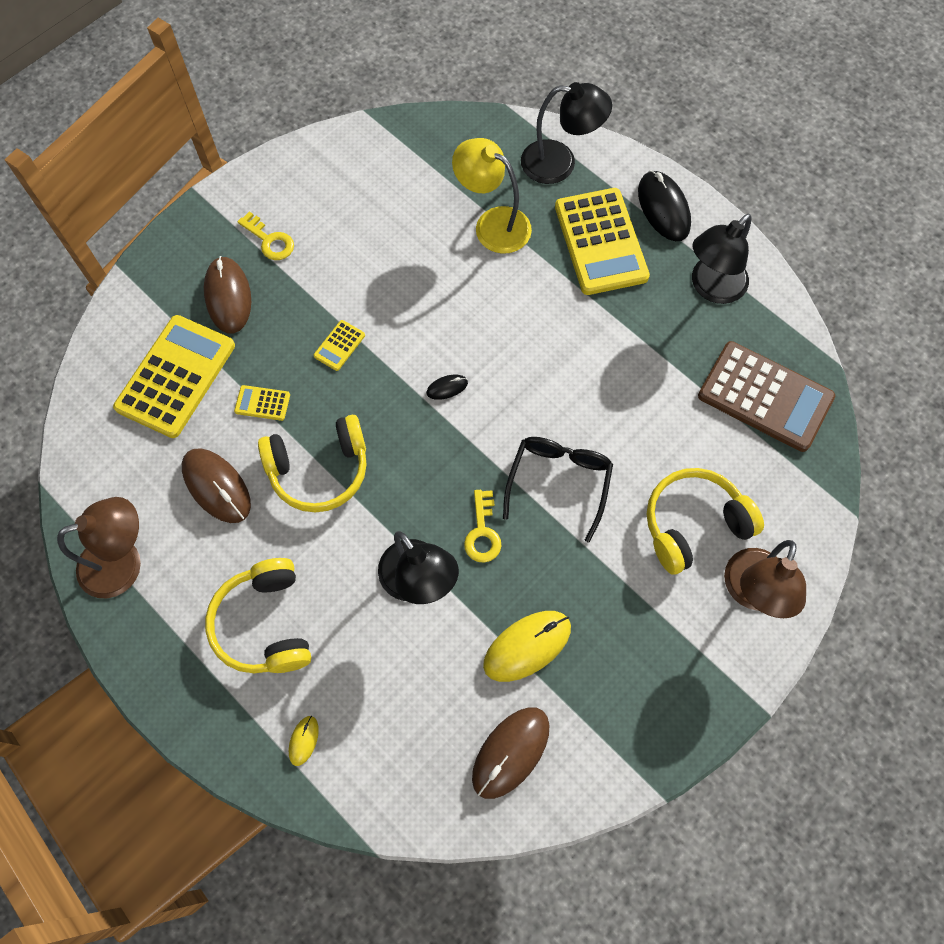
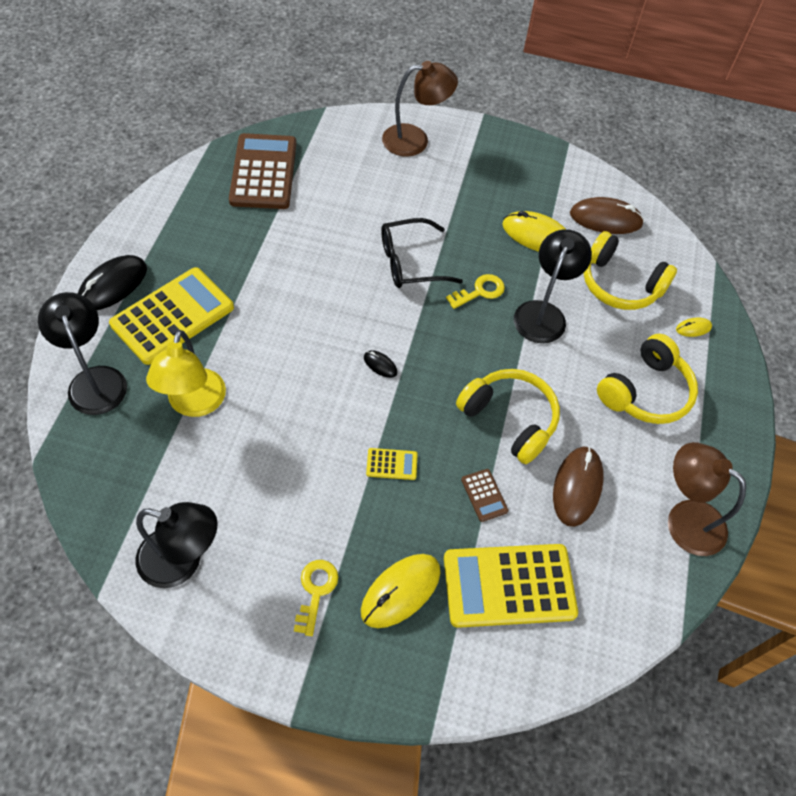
camera: 125 degrees left, 10 degrees down
brown mouse [204,256,251,334] -> yellow mouse [361,554,440,628]
yellow calculator [234,385,290,421] -> brown calculator [461,469,508,522]
yellow headphones [647,468,764,575] -> yellow headphones moved to [583,231,677,310]
black lamp [692,214,752,304] -> black lamp moved to [136,502,218,588]

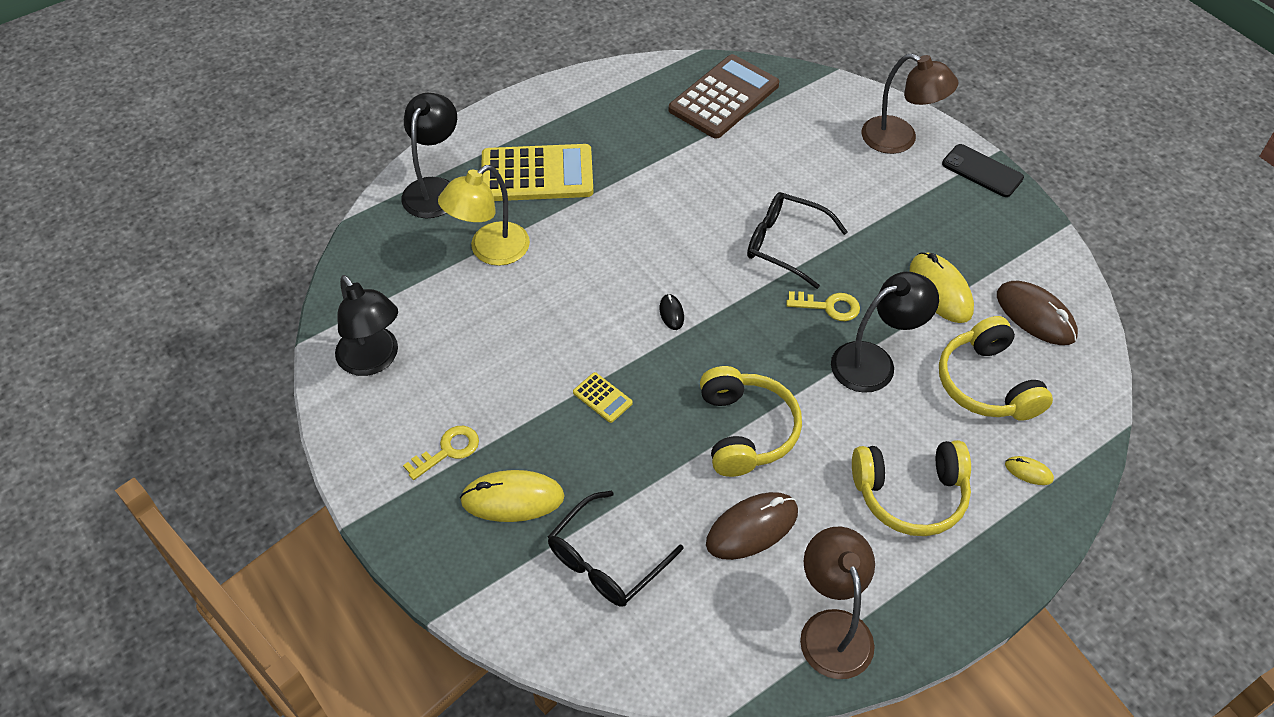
camera: 45 degrees right, 5 degrees down
black mouse [78,255,147,310] -> none
yellow calculator [444,544,578,628] -> black glasses [548,490,684,607]
brown calculator [461,469,508,522] -> none
none -> black phone [942,144,1024,197]

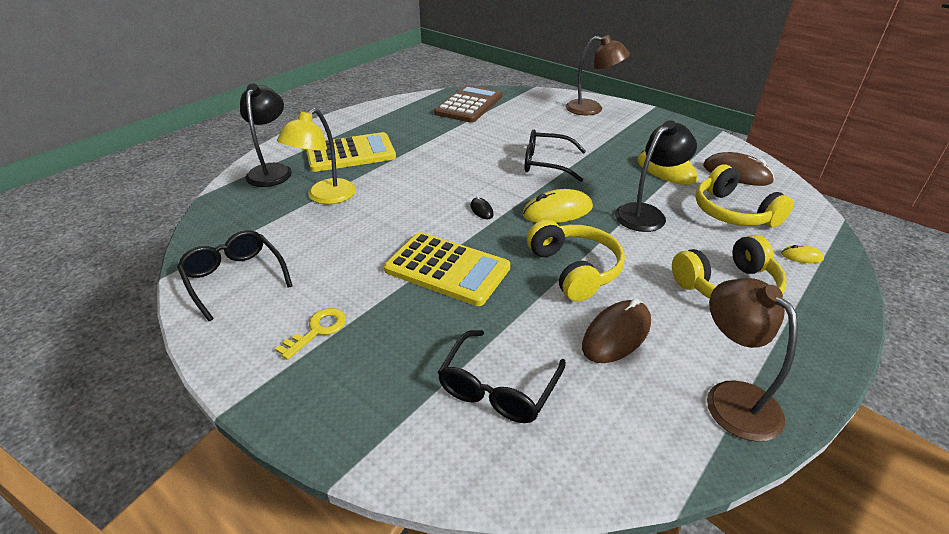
camera: 15 degrees left, 15 degrees down
black lamp [335,275,398,376] -> black glasses [177,230,292,321]
yellow mouse [460,470,565,522] -> yellow mouse moved to [522,189,593,223]
yellow calculator [573,372,633,423] -> yellow calculator [384,232,510,306], size x2.36
yellow key [786,291,860,321] -> none
black phone [942,144,1024,197] -> none

